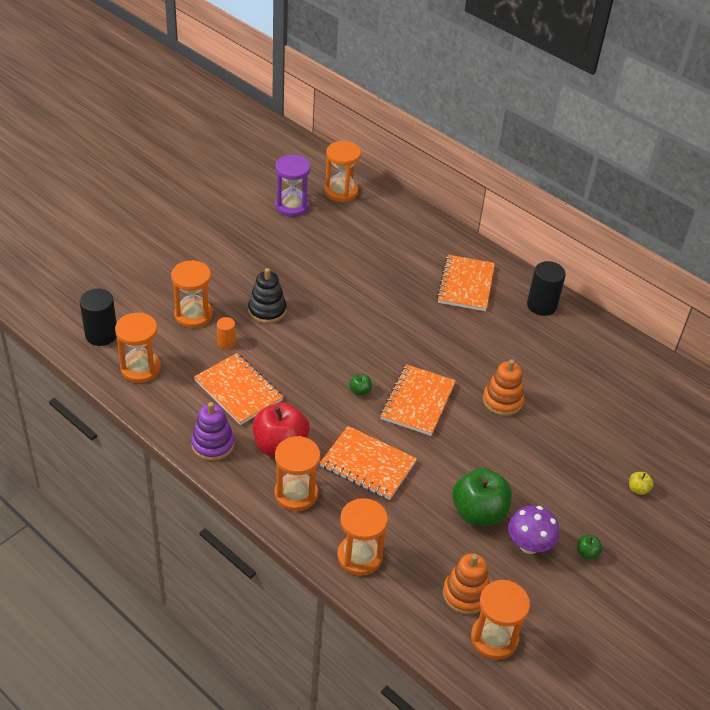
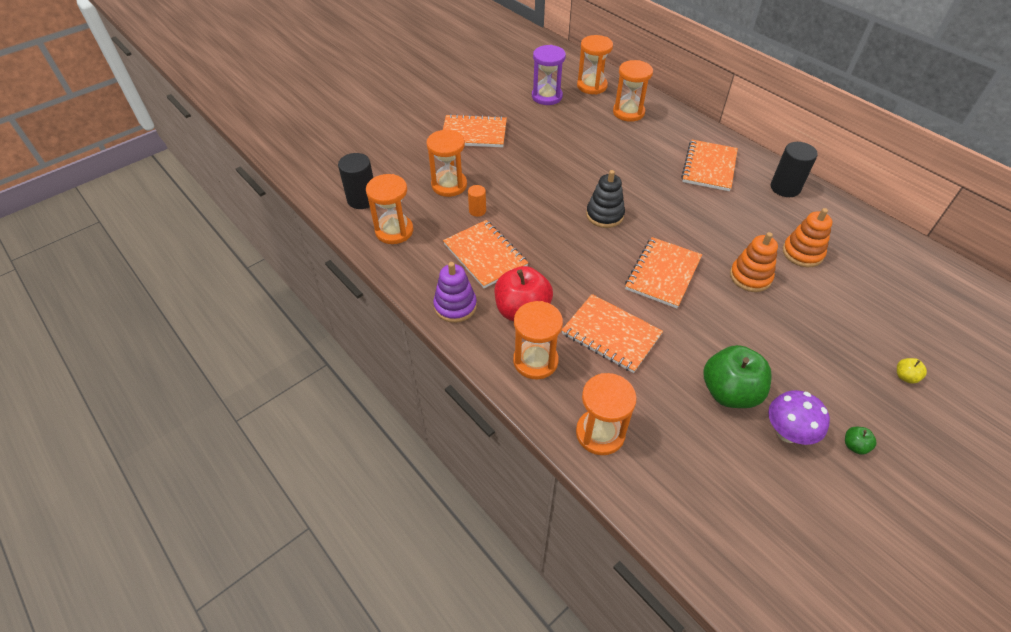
camera: 10 degrees right, 5 degrees up
black stacking toy [248,268,286,324] -> black stacking toy moved to [586,170,625,228]
green apple [349,374,372,396] -> none
orange stacking toy [443,553,489,615] -> orange stacking toy moved to [782,208,832,267]
orange hourglass [471,580,530,660] -> orange hourglass moved to [613,60,653,122]
none -> orange notebook [443,114,507,147]

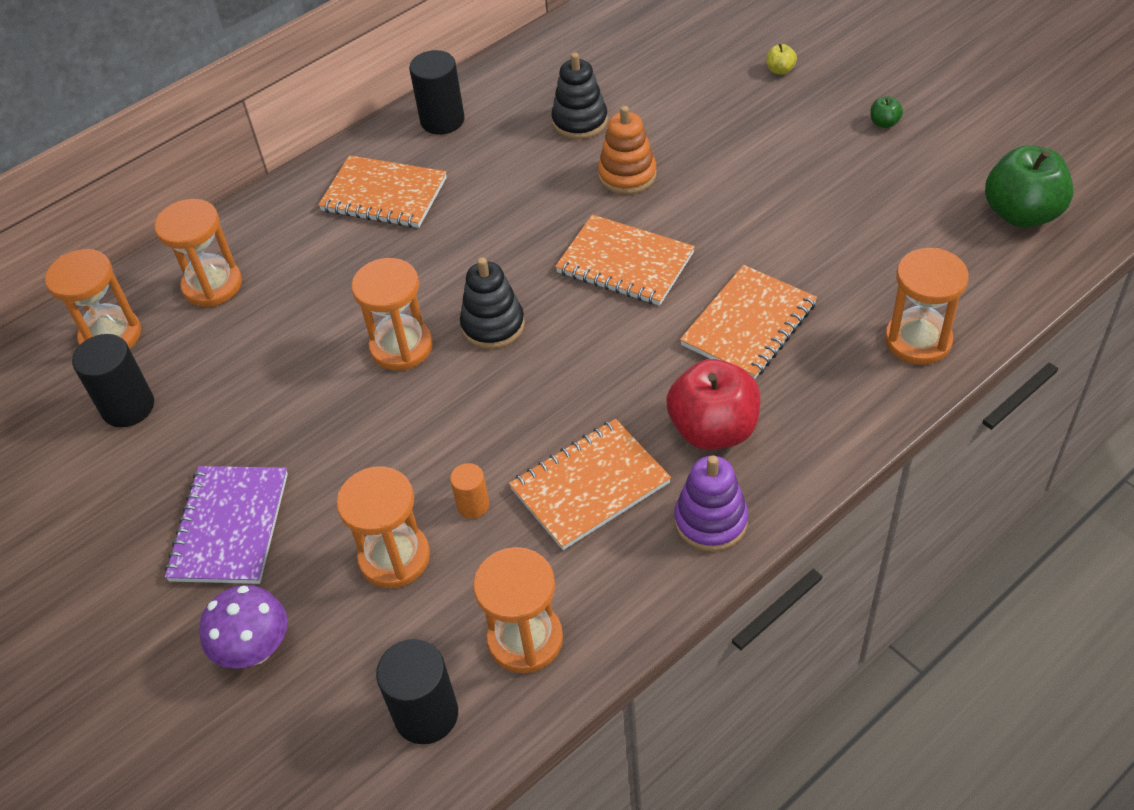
camera: 85 degrees left, 0 degrees up
orange notebook [443,114,507,147] -> purple notebook [165,466,288,584]
orange hourglass [513,301,563,379] -> orange hourglass moved to [351,258,433,370]
purple hourglass [532,45,566,105] -> black cylinder [72,334,154,427]
green apple [704,345,772,408] -> green apple moved to [985,146,1074,228]
purple mushroom [768,390,830,445] -> purple mushroom moved to [199,585,287,669]
orange stacking toy [782,208,832,267] -> black stacking toy [551,52,608,139]

